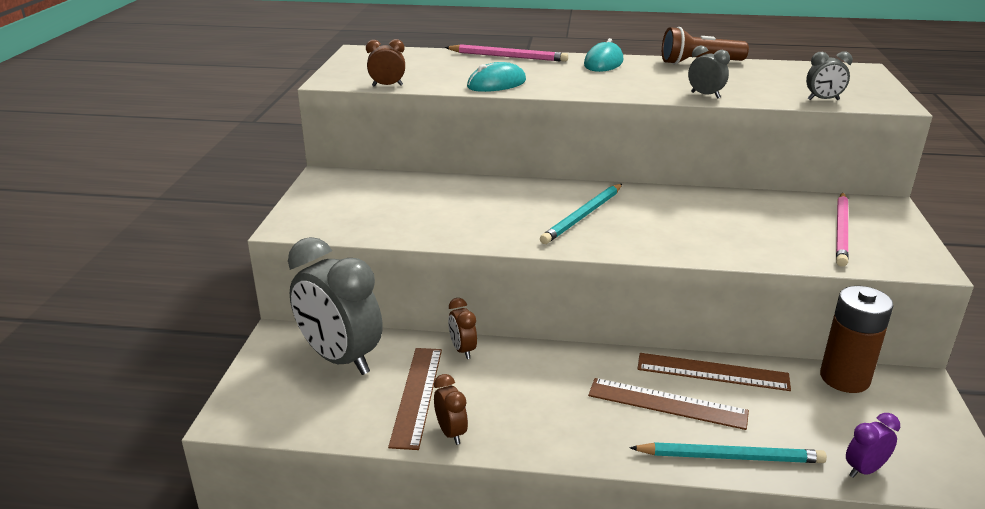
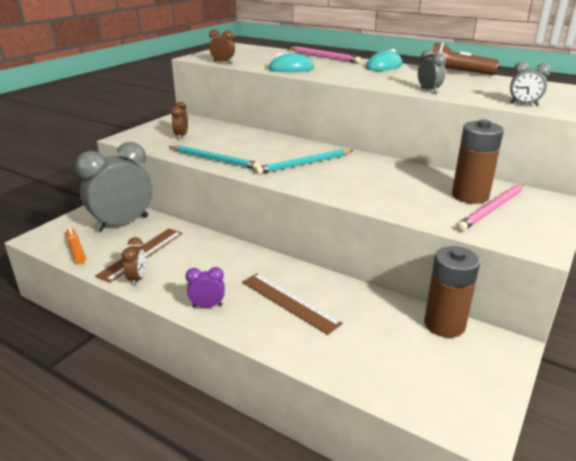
camera: 25 degrees right, 0 degrees up
grey clock [288,237,383,375] -> grey clock turned 75 degrees clockwise [75,142,152,232]
brown clock [448,298,477,359] -> brown clock moved to [171,102,188,140]
turquoise pencil [629,442,827,463] -> turquoise pencil moved to [169,145,261,169]
brown ruler [638,353,791,391] -> none
purple clock [846,413,900,478] -> purple clock moved to [186,267,225,308]
none -> orange marker [66,228,86,264]
none -> brown battery [452,119,504,204]

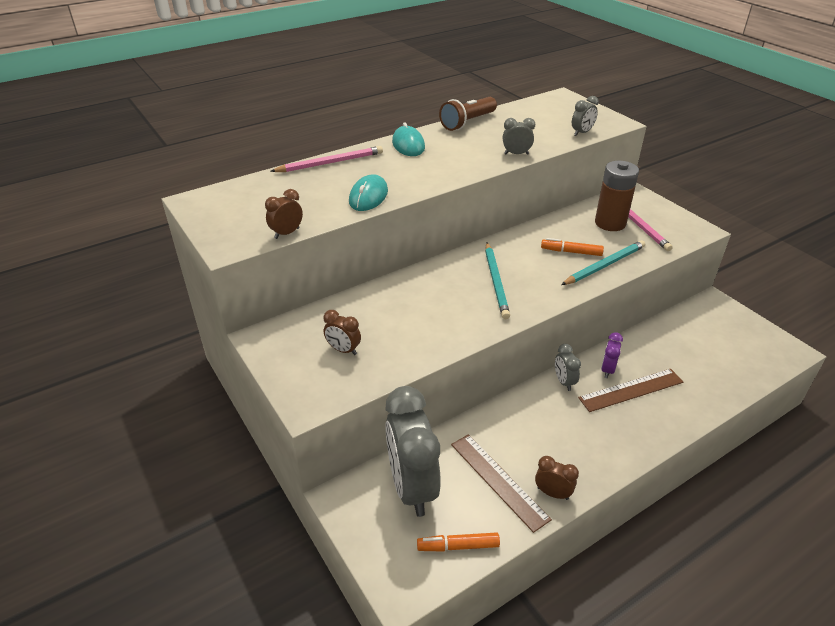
camera: 65 degrees left, 10 degrees up
turquoise pencil [169,145,261,169] -> turquoise pencil moved to [561,240,645,285]
purple clock [186,267,225,308] -> purple clock moved to [601,332,623,378]
brown battery [424,246,480,338] -> none
none -> orange marker [541,238,604,256]
none -> grey clock [555,344,581,391]

